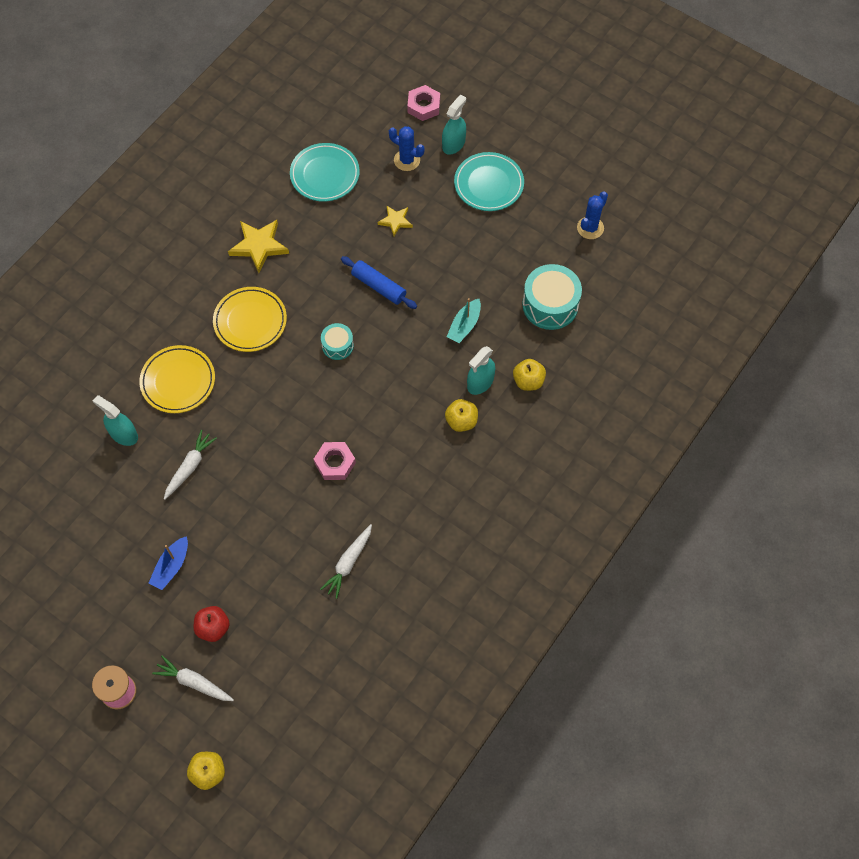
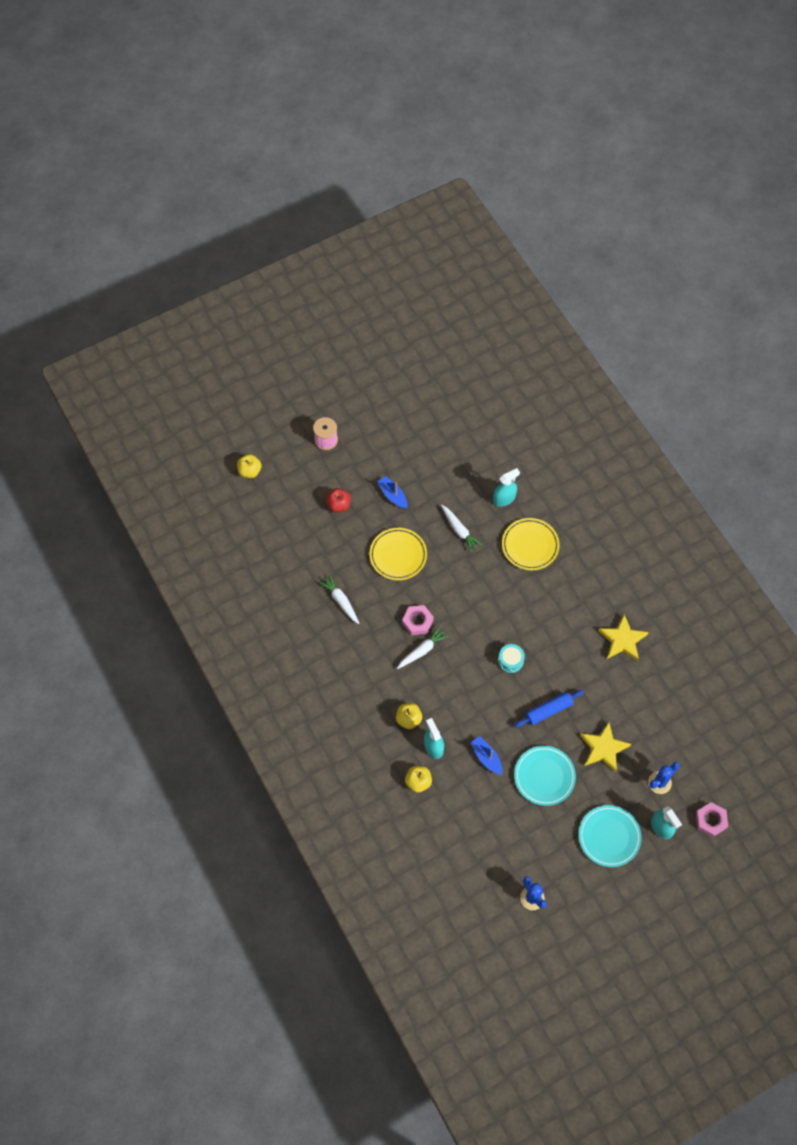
camera: 115 degrees right, 0 degrees up
white carrot [152,655,234,701] -> white carrot moved to [397,626,449,669]
yellow plate [213,287,287,352] -> yellow plate moved to [369,528,427,580]
turquoise plate [290,143,360,202] -> turquoise plate moved to [514,746,576,806]
yellow star [378,206,413,236] -> yellow star [580,722,631,772], size x1.69
turquoise boat [447,298,481,343] -> blue boat [470,736,503,775]
turquoise drum [522,264,582,330] -> none

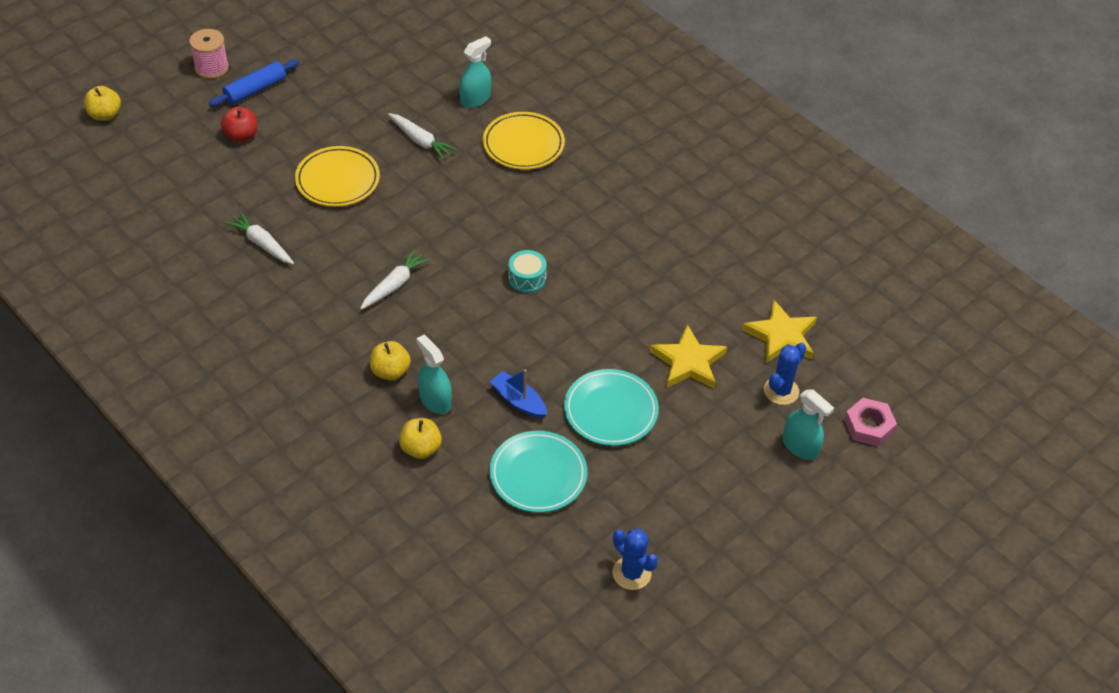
camera: 15 degrees left, 15 degrees down
blue boat [377,476,408,509] -> none
pink nut [402,605,434,635] -> none
blue rolling pin [515,690,584,727] -> blue rolling pin moved to [209,59,299,106]
turquoise plate [579,805,642,867] -> turquoise plate moved to [490,431,587,513]
yellow star [598,614,649,661] -> yellow star moved to [742,300,817,363]

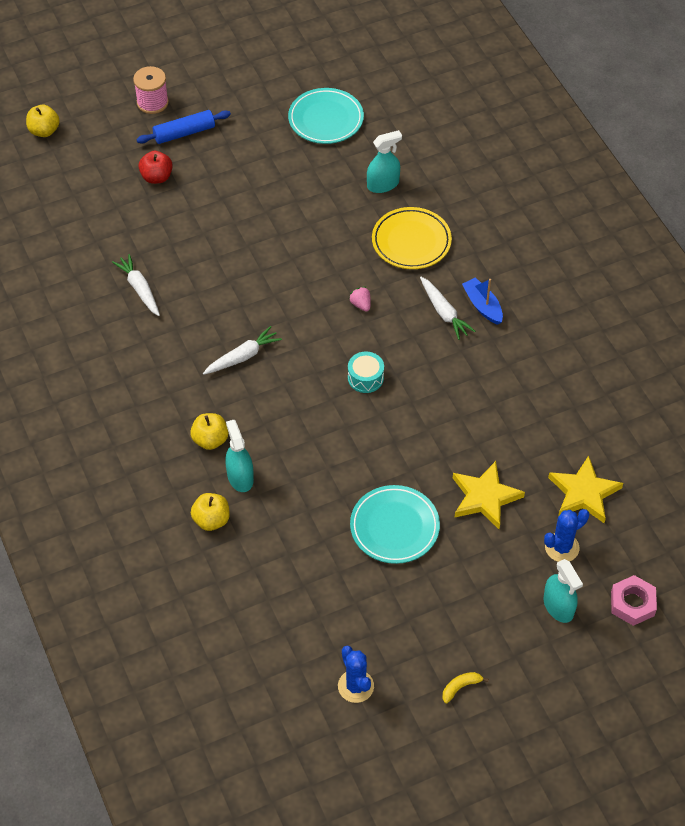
camera: 20 degrees right, 5 degrees up
yellow plate [295,146,380,207] -> none
white carrot [388,113,457,160] -> white carrot moved to [420,277,475,340]
blue boat [490,369,547,418] -> blue boat moved to [462,277,503,325]
turquoise plate [490,431,587,513] -> turquoise plate moved to [288,88,364,144]
none -> pink strawberry [349,287,371,312]
none -> yellow banana [442,672,489,703]

